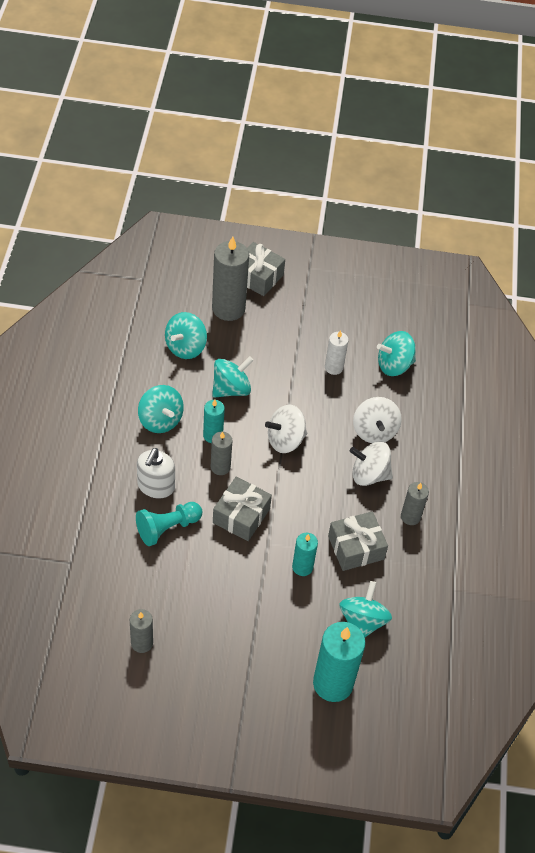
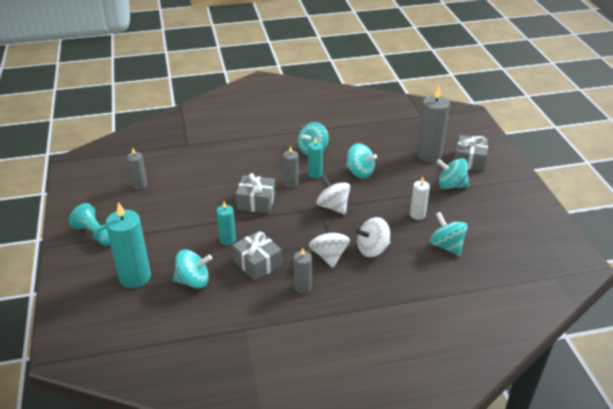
camera: 75 degrees right, 15 degrees down
turquoise pawn [136,502,202,546] -> turquoise pawn moved to [69,203,110,246]
white soap dispenser [137,448,175,499] -> none
turquoise spinning top [165,312,207,359] -> turquoise spinning top moved to [437,158,469,189]

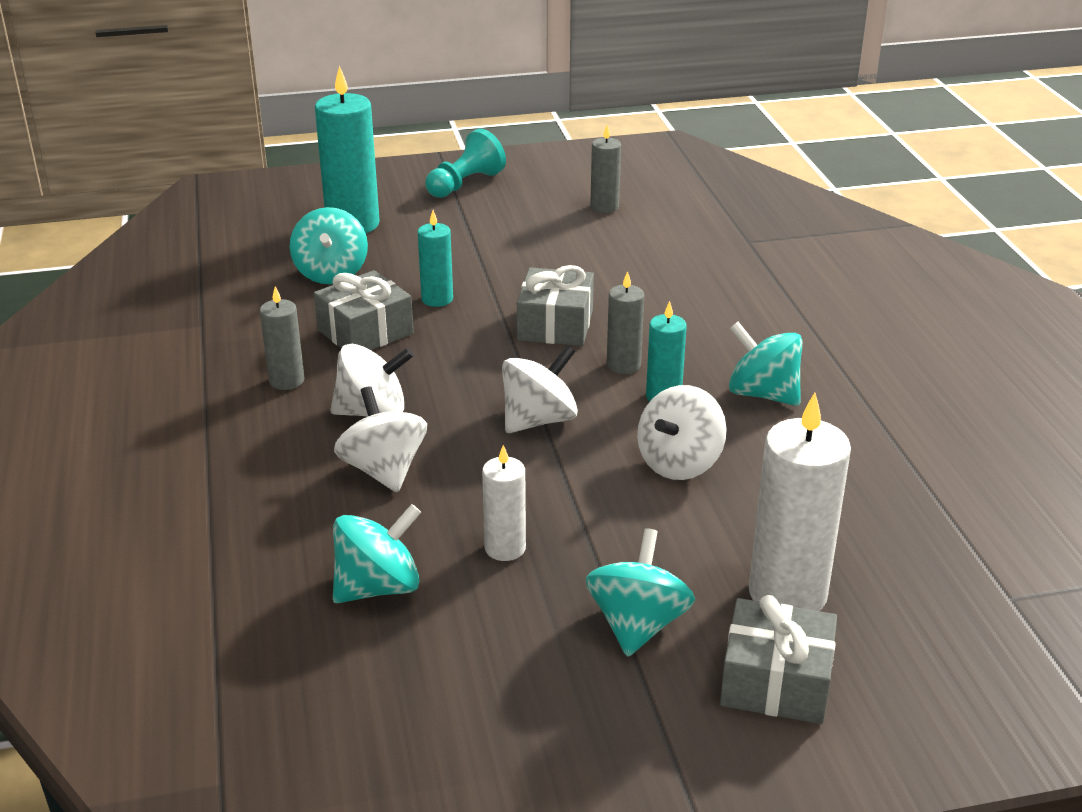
camera: 90 degrees right, 5 degrees down
turquoise spinning top [346,143,377,179] -> white spinning top [637,385,727,480]
grey candle [417,86,450,162] -> white candle [749,393,851,611]

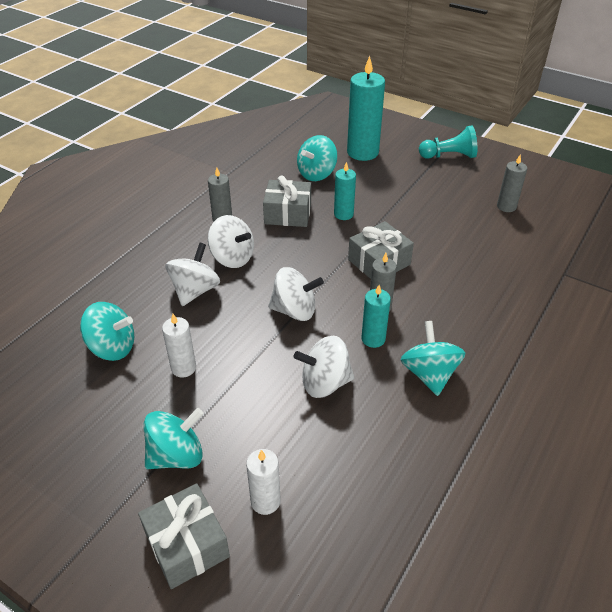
camera: 45 degrees right, 10 degrees up
white candle [749,393,851,611] -> white candle [246,449,281,515], size x0.55

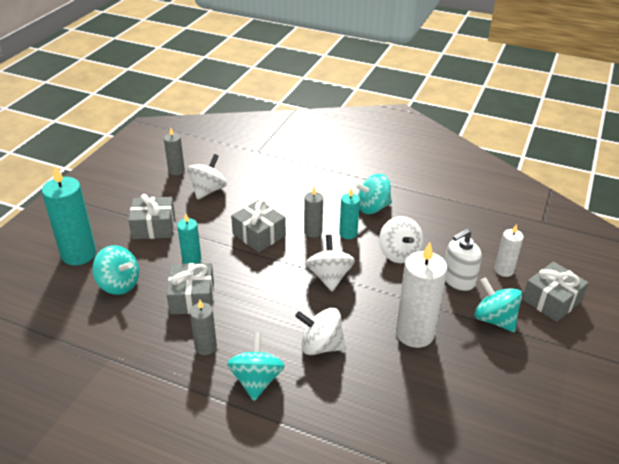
camera: 100 degrees left, 5 degrees down
turquoise spinning top [80,302,134,361] -> turquoise spinning top moved to [227,332,285,401]
white candle [162,314,196,377] -> white candle [396,242,447,348], size x1.82
white spinning top [208,215,254,268] -> white spinning top moved to [187,154,227,200]
turquoise pawn [419,126,477,159] -> none
none -> grey gift [128,194,175,239]
none -> white soap dispenser [445,229,482,291]

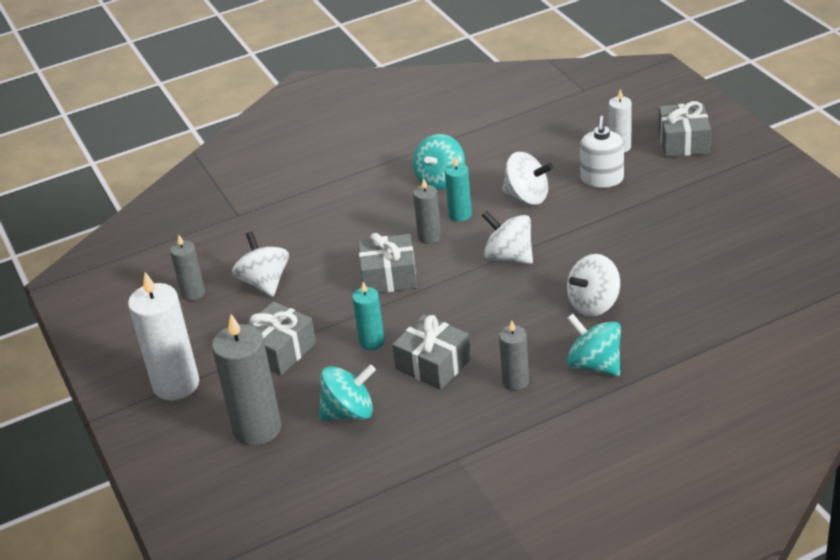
camera: 45 degrees left, 0 degrees up
turquoise candle [42,166,96,265] -> grey candle [212,314,282,446]
white candle [396,242,447,348] -> white candle moved to [128,272,199,401]
turquoise spinning top [474,277,522,332] -> none

